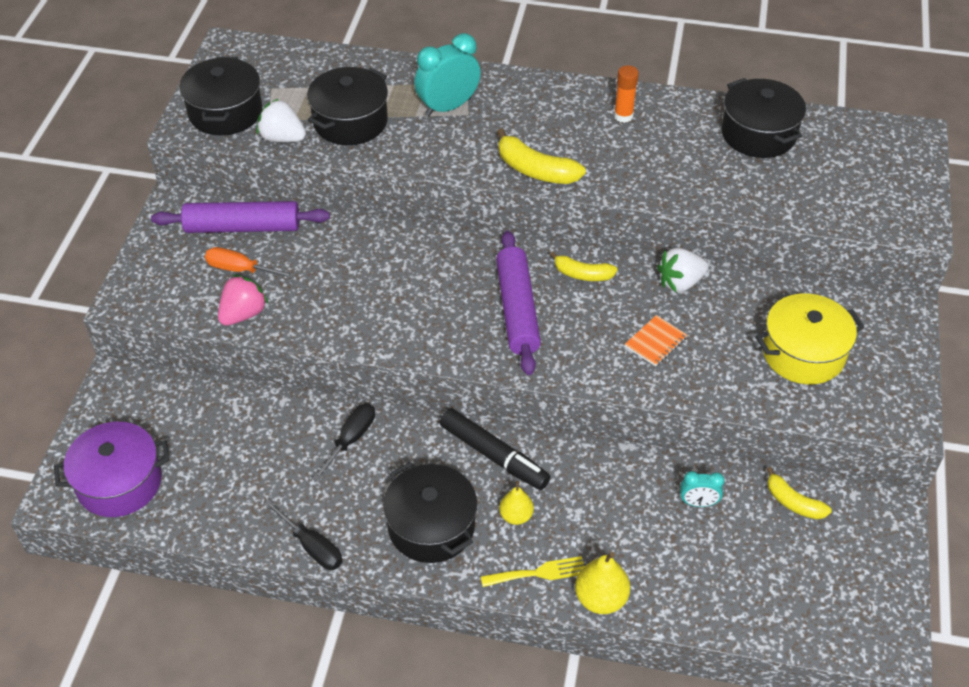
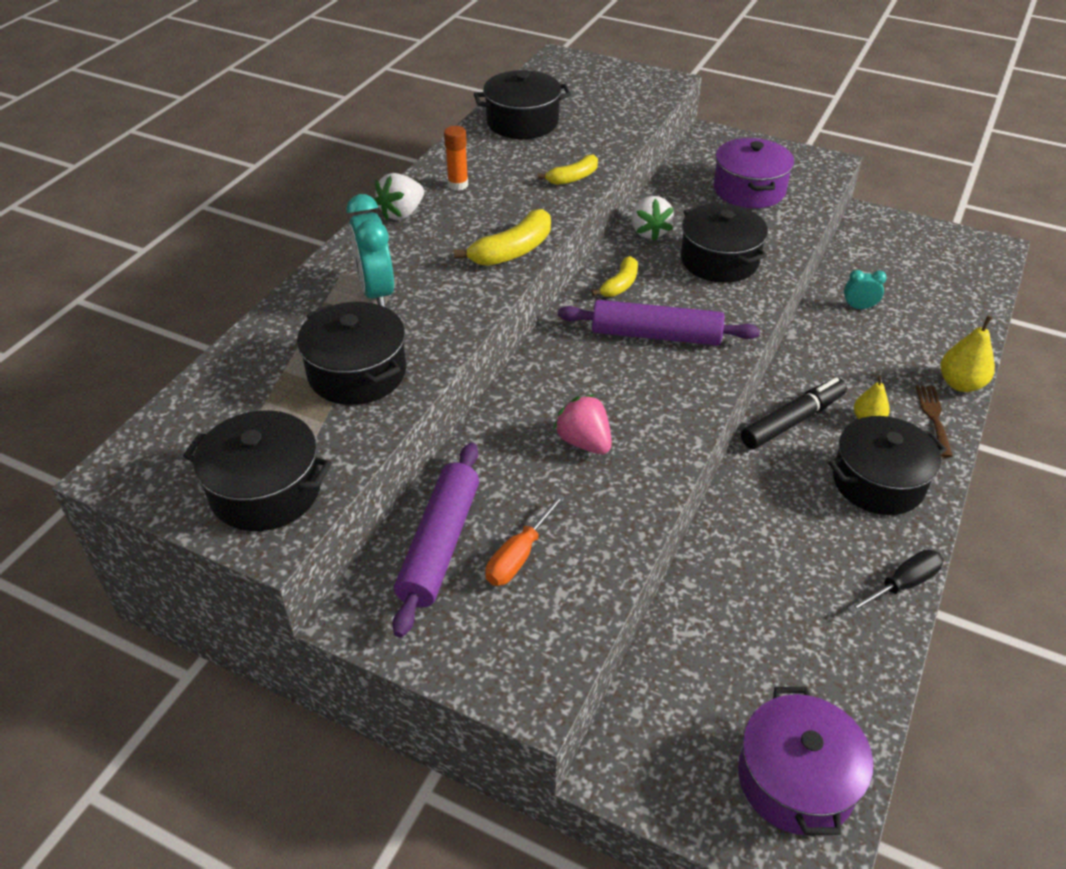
camera: 75 degrees left, 5 degrees down
pink strawberry [218,275,268,326] -> pink strawberry moved to [554,394,612,454]
white strawberry [257,99,306,142] -> white strawberry moved to [374,173,424,220]
black screwdriver [312,404,375,482] -> none
yellow fork [481,556,584,587] -> brown fork [916,385,953,457]
orange notebook [625,315,687,366] -> black pot [681,203,768,283]
turquoise clock [680,471,725,507] -> turquoise clock turned 105 degrees counterclockwise [844,270,887,309]
yellow pot [756,293,864,385] -> purple pot [713,138,794,208]
yellow banana [767,467,832,520] -> yellow banana moved to [538,155,598,185]

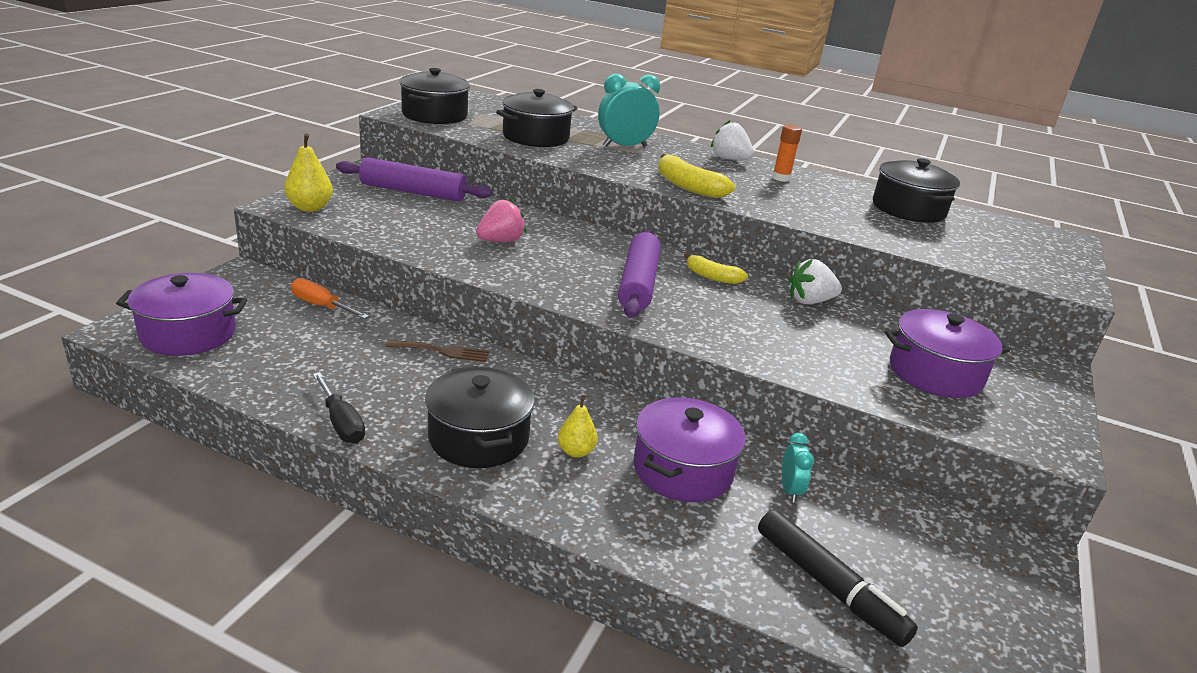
camera: 85 degrees right, 15 degrees down
orange screwdriver [485,493,565,586] -> orange screwdriver moved to [291,278,369,319]
yellow banana [538,155,598,185] -> none
black pot [681,203,768,283] -> none
black marker [741,377,847,449] -> black marker moved to [758,509,918,647]
brown fork [916,385,953,457] -> brown fork moved to [386,340,489,362]
yellow pear [940,315,995,392] -> yellow pear moved to [284,133,333,212]
none -> purple pot [633,397,746,502]

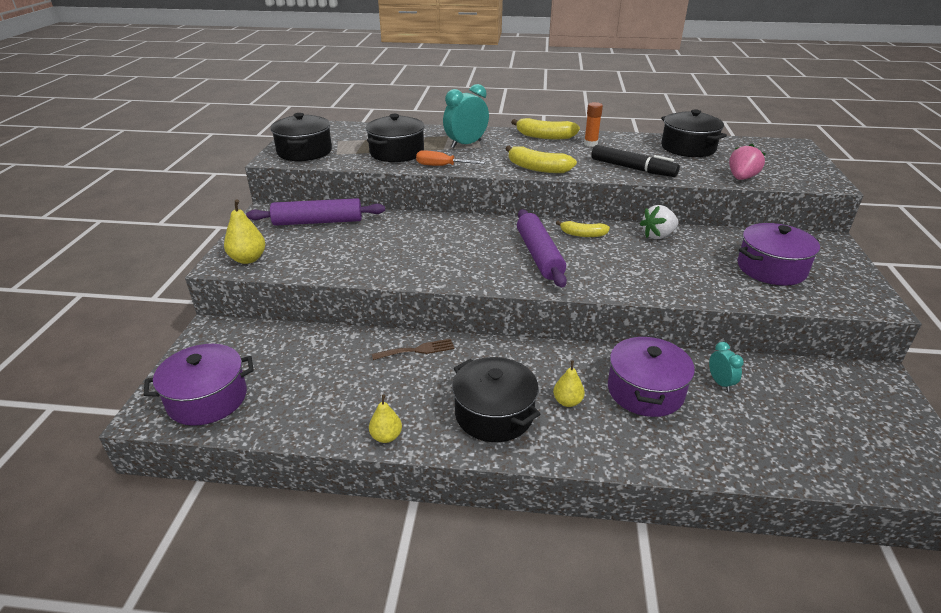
camera: 15 degrees left, 5 degrees up
orange screwdriver [291,278,369,319] -> orange screwdriver moved to [416,150,485,166]
black screwdriver [313,372,365,444] -> yellow pear [369,394,402,443]
pink strawberry [476,198,527,242] -> pink strawberry moved to [729,144,766,180]
white strawberry [711,120,754,160] -> yellow banana [511,118,580,139]
black marker [758,509,918,647] -> black marker moved to [591,145,680,177]

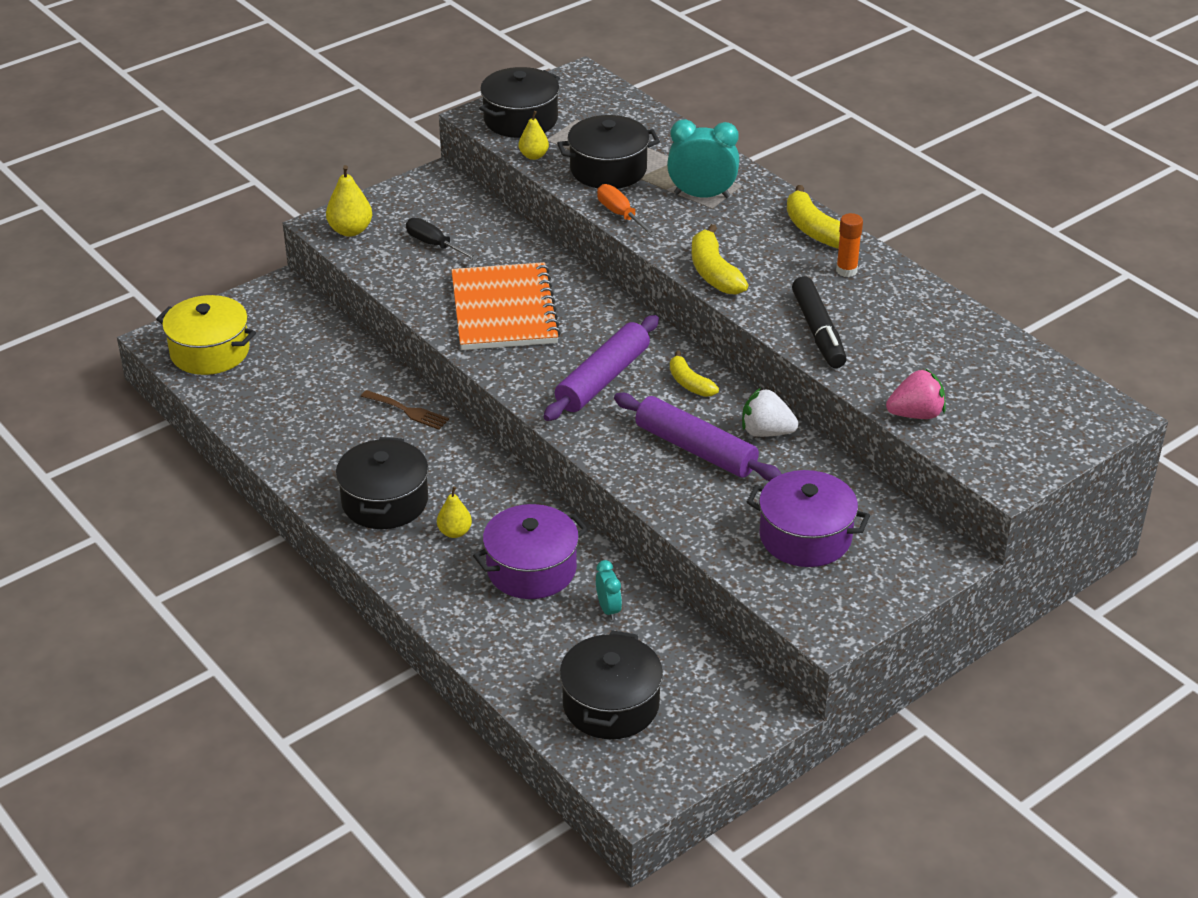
camera: 45 degrees right, 5 degrees up
purple pot [144,344,254,426] -> yellow pot [156,295,256,375]
purple rolling pin [246,198,385,226] -> purple rolling pin moved to [614,393,781,481]
yellow pear [369,394,402,443] -> yellow pear moved to [519,111,549,160]
black pot [661,109,727,157] -> black pot moved to [559,630,663,739]
turquoise clock [709,342,744,392] -> turquoise clock turned 45 degrees counterclockwise [596,560,622,620]
none -> black screwdriver [406,218,479,260]
none -> orange notebook [451,262,561,350]

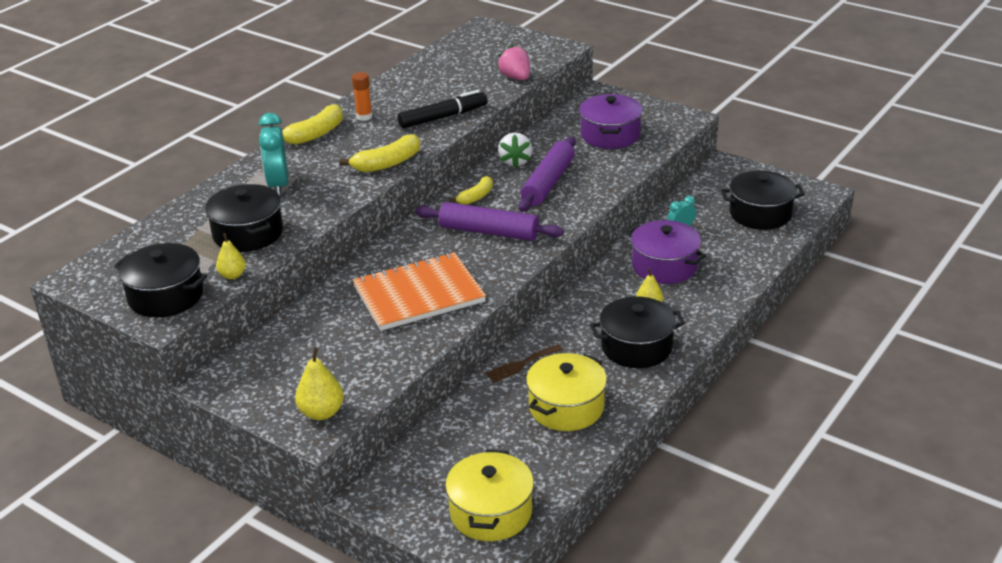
camera: 105 degrees left, 5 degrees down
brown fork [361,390,449,430] -> brown fork turned 135 degrees counterclockwise [486,344,563,382]
black screwdriver [406,218,479,260] -> none
orange screwdriver [597,184,657,236] -> none
none -> yellow pot [526,353,607,431]

